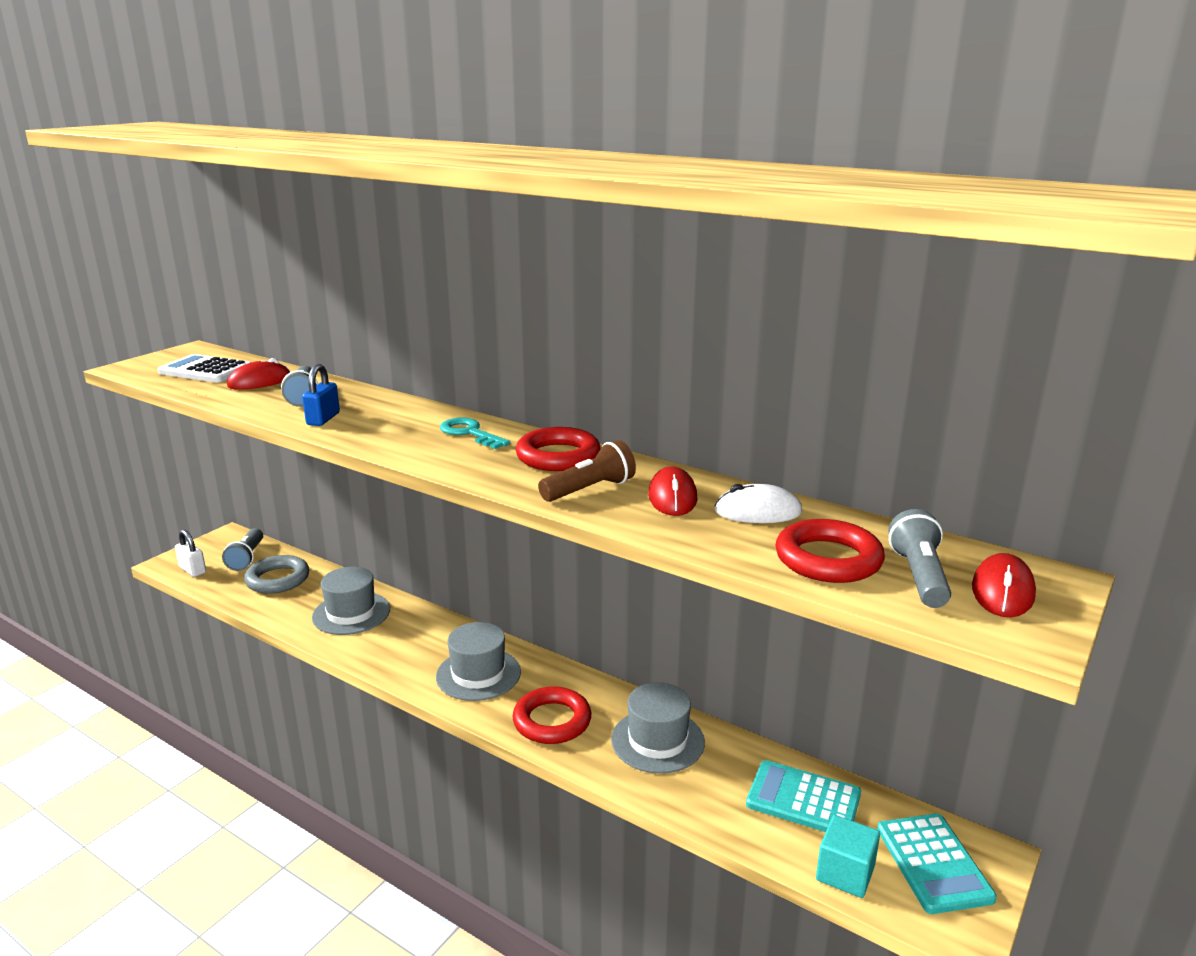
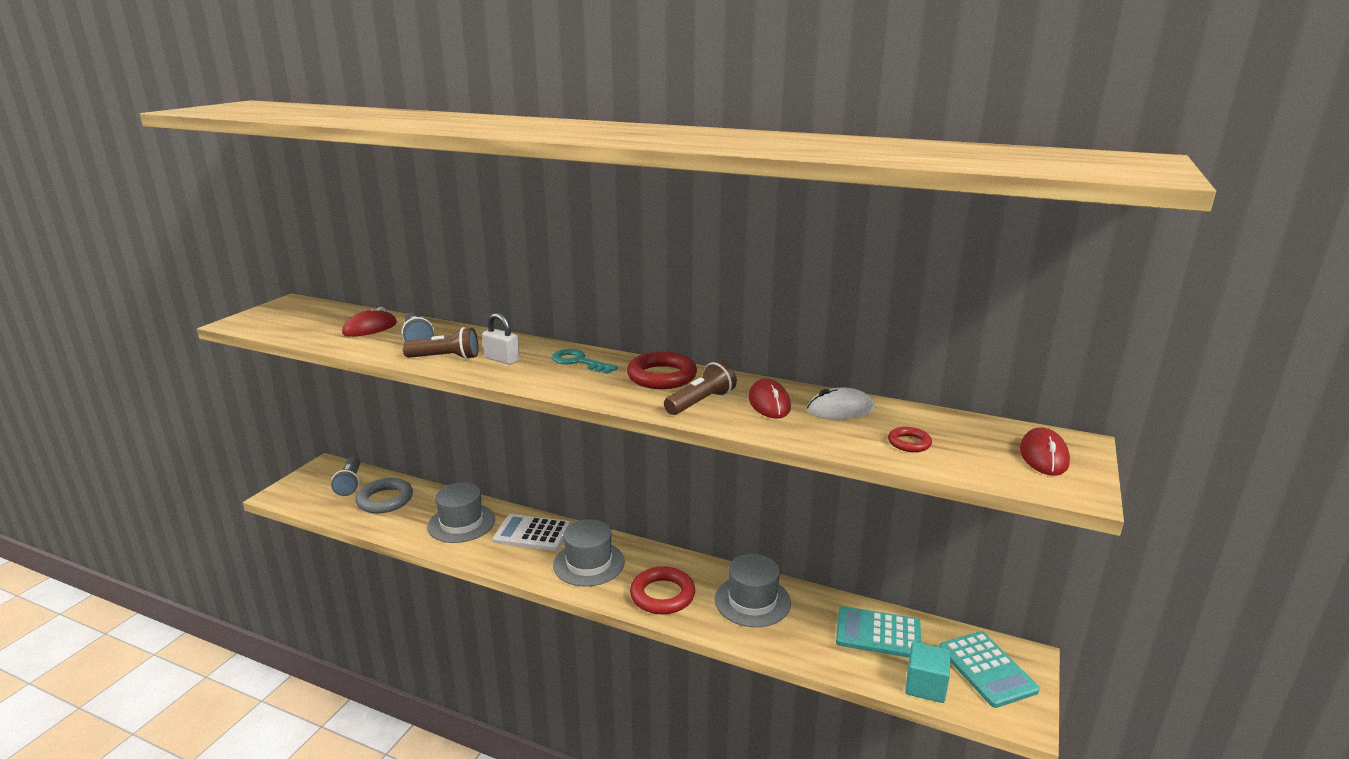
camera: 10 degrees left, 0 degrees up
white calculator [158,354,251,383] -> white calculator moved to [493,514,571,551]
white padlock [175,530,206,577] -> white padlock moved to [482,313,520,365]
blue padlock [302,364,340,426] -> brown flashlight [402,327,478,360]
red ring [775,519,885,583] -> red ring [888,427,932,452], size x0.52
grey flashlight [889,509,951,608] -> none

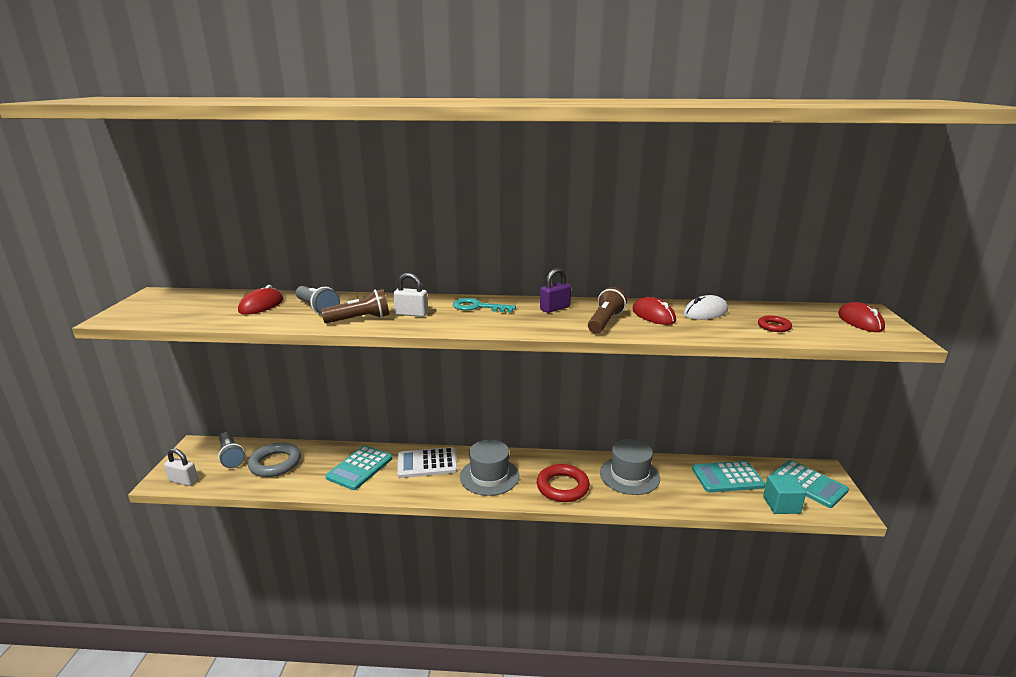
camera: 20 degrees left, 0 degrees up
grey hat [427,483,495,543] -> turquoise calculator [325,445,392,490]
red ring [627,352,697,389] -> purple padlock [540,268,571,313]
none -> white padlock [164,448,198,486]

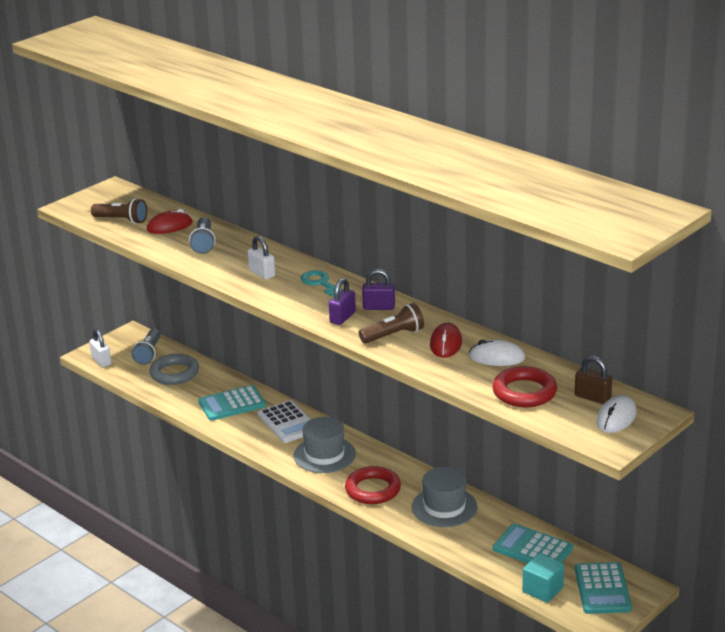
camera: 40 degrees right, 5 degrees up
brown flashlight [321,289,389,323] -> brown flashlight moved to [91,198,147,224]
white calculator [397,447,458,478] -> white calculator turned 150 degrees counterclockwise [258,400,311,443]
red ring [758,316,792,332] -> red ring [492,366,557,407], size x1.94
red mouse [838,302,885,332] -> white mouse [597,395,637,433]
none -> purple padlock [329,278,356,325]
none -> brown padlock [575,356,612,404]

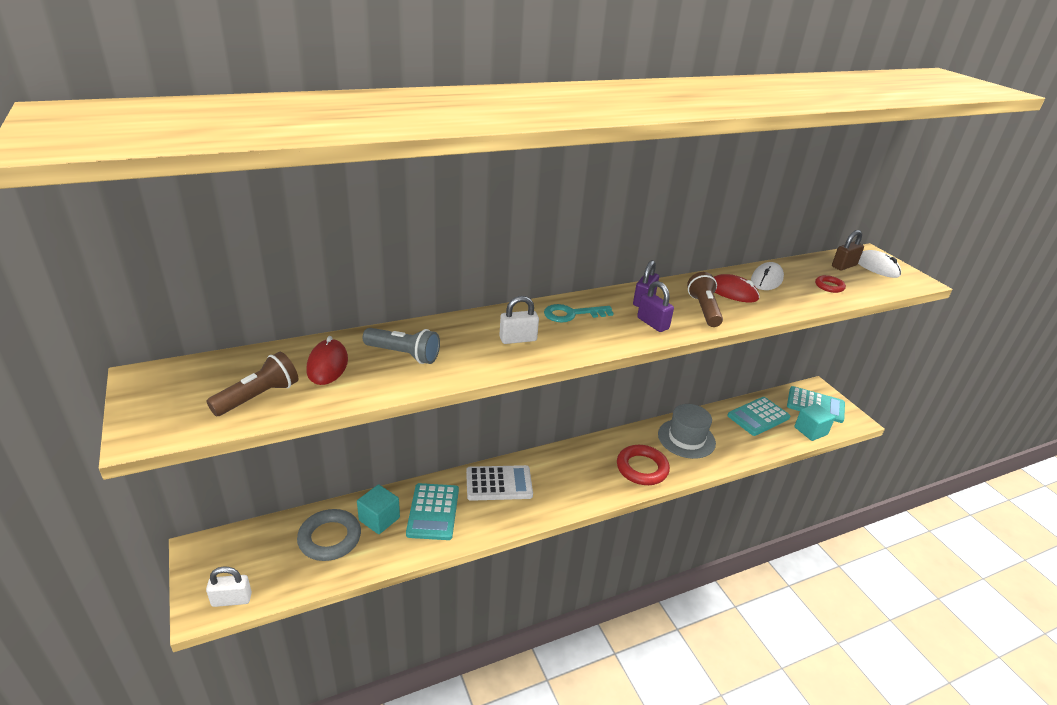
camera: 70 degrees left, 5 degrees up
grey flashlight [132,329,160,365] -> none
grey hat [293,417,356,473] -> none
red ring [492,366,557,407] -> red ring [815,275,846,293], size x0.52
none -> turquoise cube [357,484,400,534]

